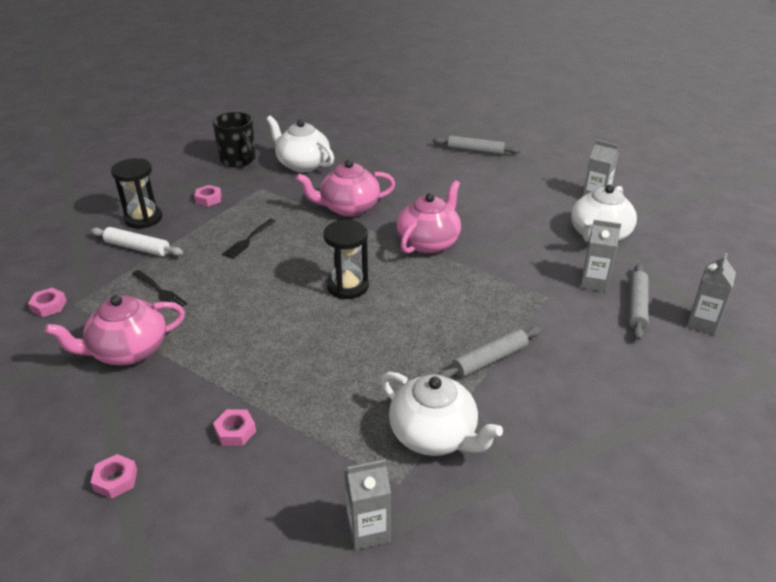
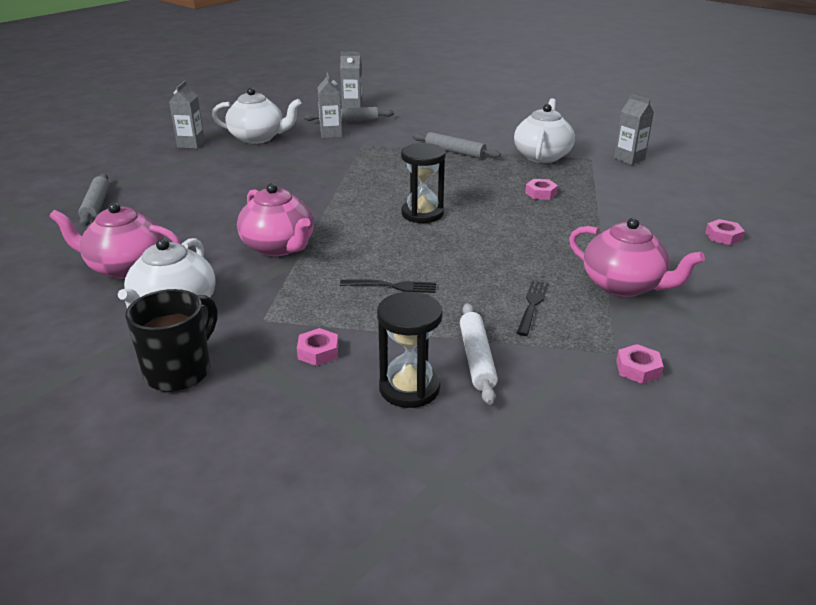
camera: 115 degrees left, 5 degrees down
pink nut [213,409,256,446] -> pink nut moved to [525,179,558,200]
pink teapot [397,180,461,254] -> pink teapot moved to [49,202,181,279]

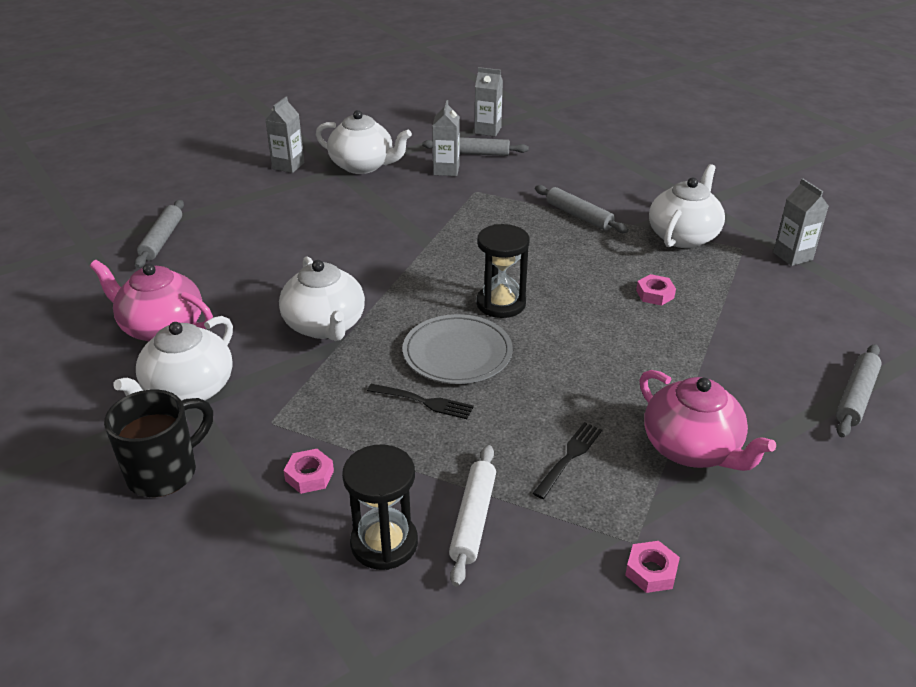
camera: 15 degrees right, 5 degrees up
pink teapot [237,183,314,256] -> white teapot [279,256,365,341]
pink nut [705,219,745,245] -> grey rolling pin [836,344,882,437]
none -> grey plate [403,314,513,384]

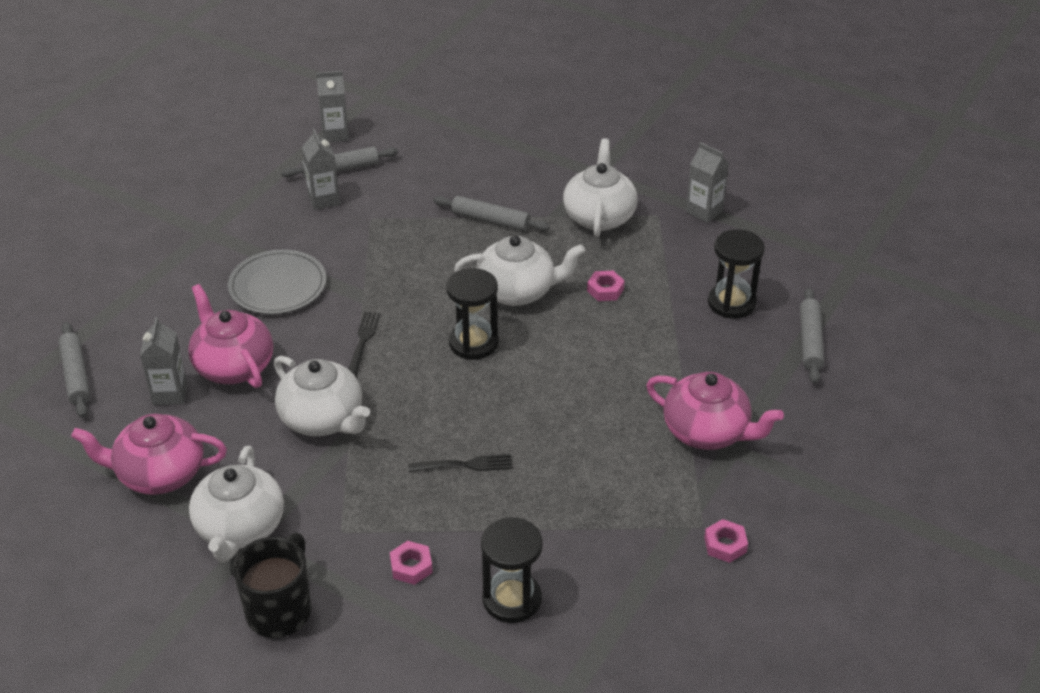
camera: 25 degrees left, 5 degrees up
grey carton [265,96,304,173] -> grey carton moved to [140,317,187,405]
white teapot [316,110,412,174] -> white teapot moved to [454,235,585,306]
grey plate [403,314,513,384] -> grey plate moved to [228,249,326,314]
white rolling pin [449,445,496,587] -> none
black fork [533,422,602,499] -> black fork moved to [349,312,381,377]
none -> pink teapot [188,284,273,388]
none -> black hourglass [708,229,765,319]

